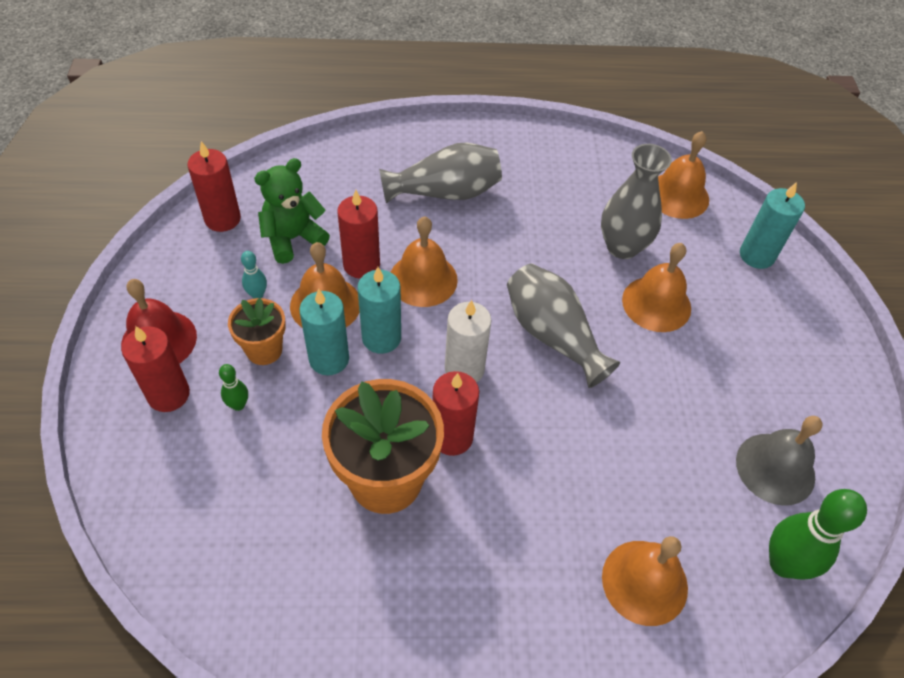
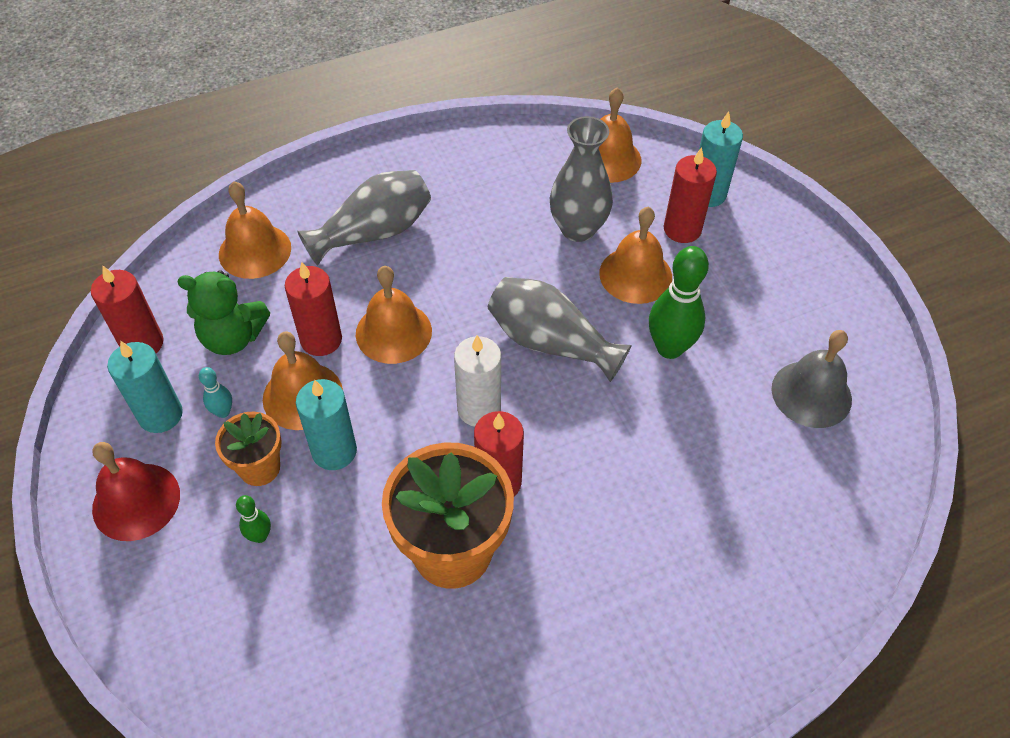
camera: 20 degrees left, 0 degrees up
red candle [121,326,190,412] -> red candle moved to [664,147,717,243]
green teddy bear [254,158,330,264] -> green teddy bear turned 120 degrees counterclockwise [177,270,270,355]
turquoise candle [357,267,401,354] -> turquoise candle moved to [107,341,183,433]
orange bell [602,536,688,626] -> orange bell moved to [219,181,291,279]
green bowling pin [769,489,867,579] -> green bowling pin moved to [649,246,709,359]

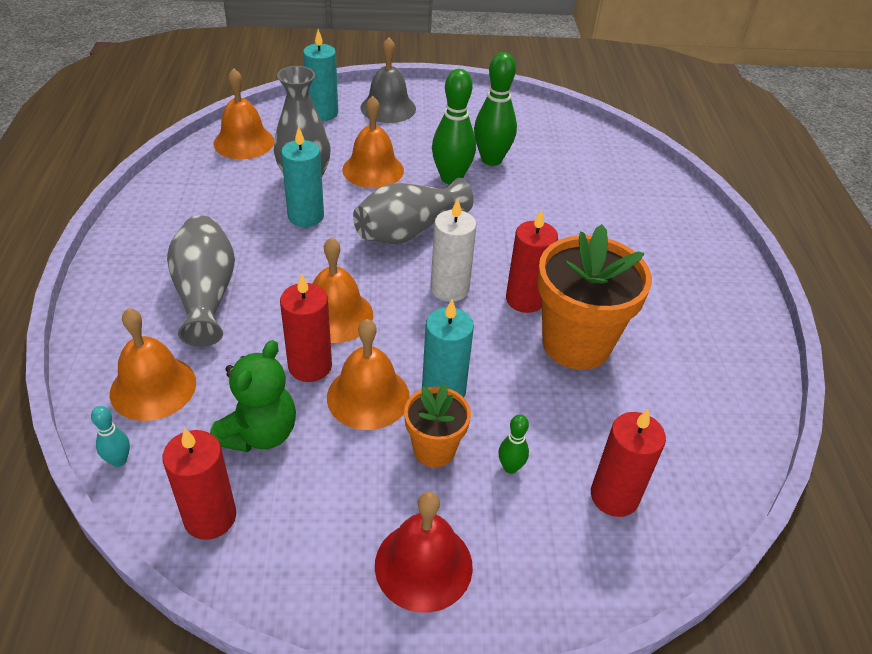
camera: 70 degrees left, 10 degrees down
turquoise candle [107,341,183,433] -> turquoise candle moved to [281,126,324,227]
turquoise bowling pin [199,367,232,418] -> turquoise bowling pin moved to [91,406,130,467]
red candle [664,147,717,243] -> red candle moved to [591,409,666,517]
grey bell [772,330,852,428] -> grey bell moved to [361,38,416,123]
none -> green bowling pin [474,52,517,166]

